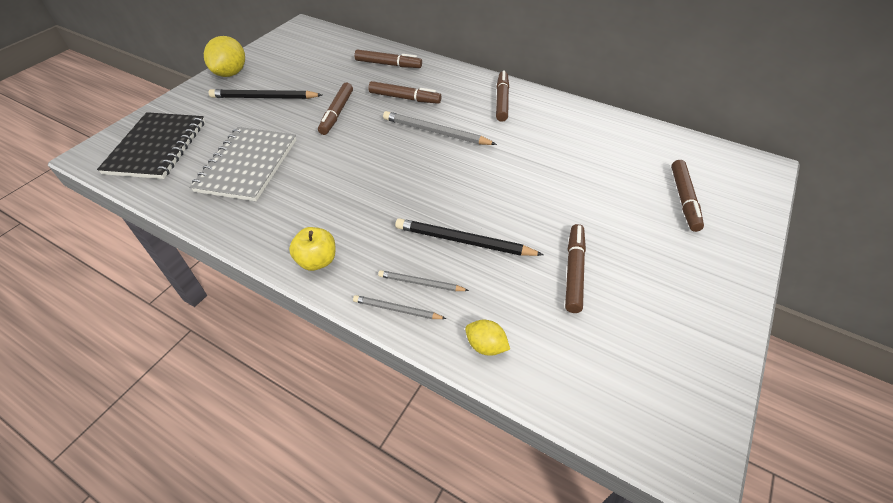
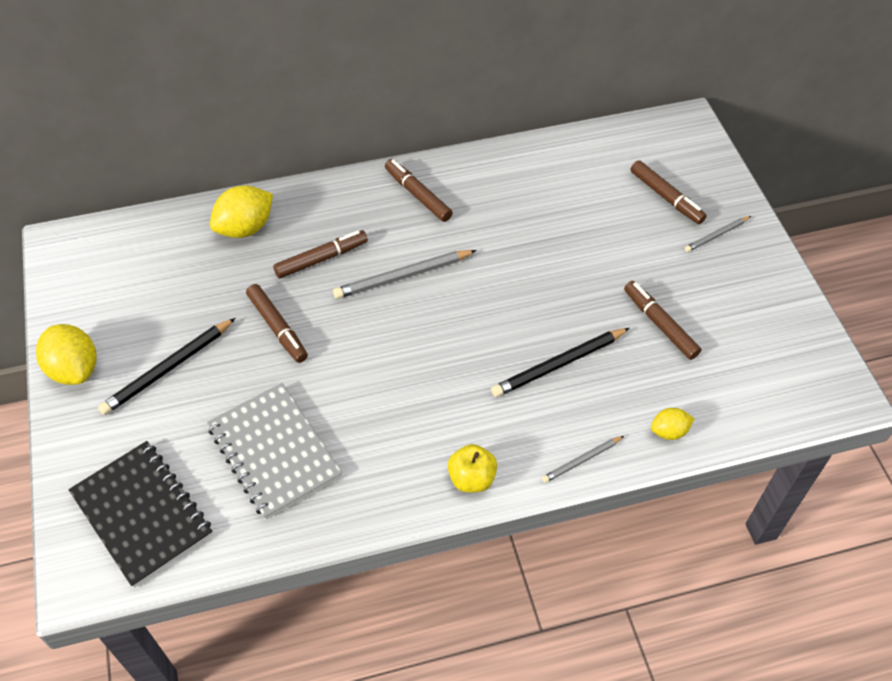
camera: 45 degrees left, 5 degrees up
brown marker [355,50,422,68] -> yellow lemon [210,185,273,238]
grey pencil [378,270,469,292] -> grey pencil moved to [685,216,751,252]

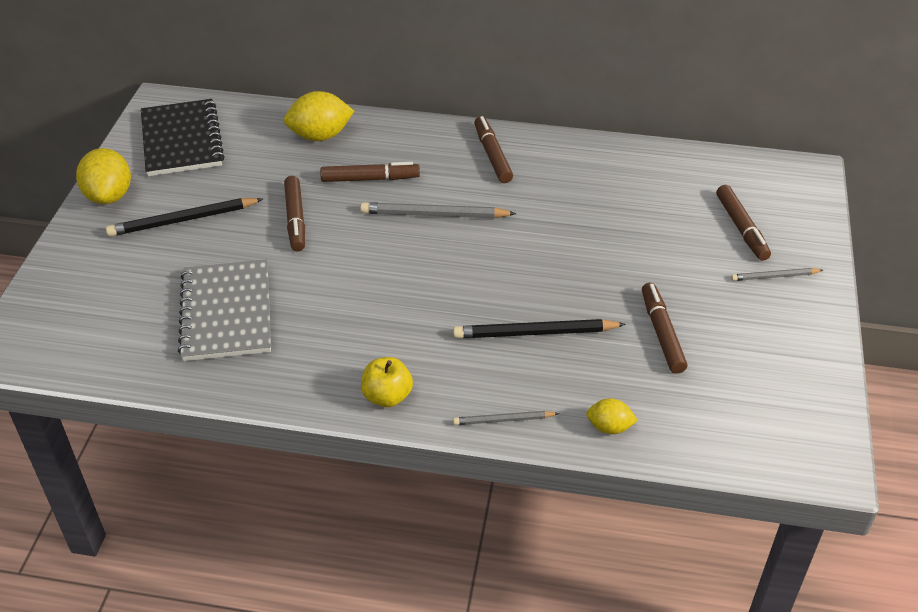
camera: 25 degrees right, 10 degrees down
black notebook [69,441,213,588] -> black notebook moved to [141,99,225,176]

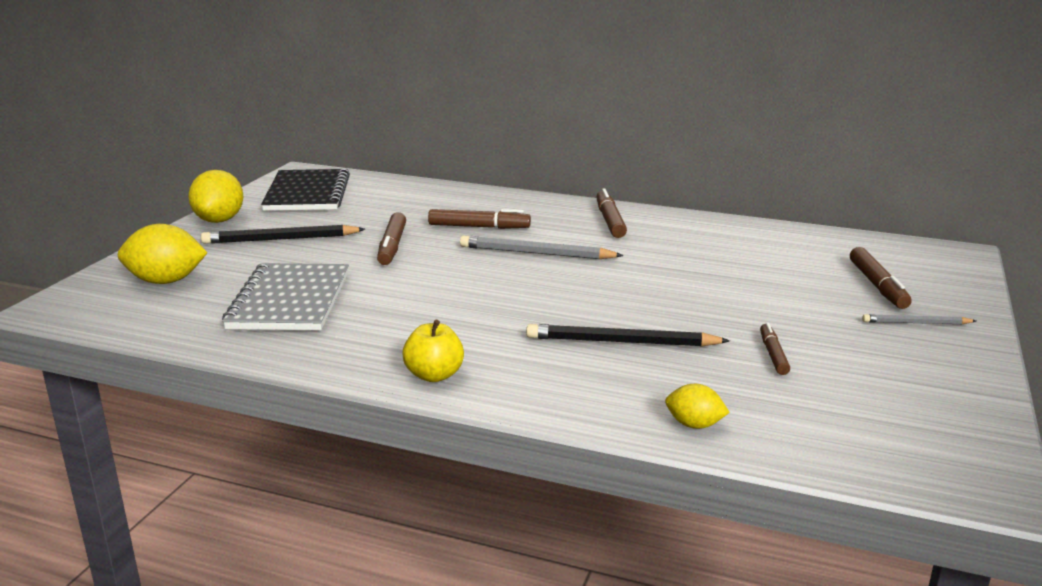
camera: 10 degrees right, 20 degrees down
yellow lemon [284,91,354,141] -> yellow lemon moved to [118,224,208,284]
grey pencil [453,411,559,425] -> none
brown marker [642,283,688,374] -> brown marker [760,323,790,375], size x0.64

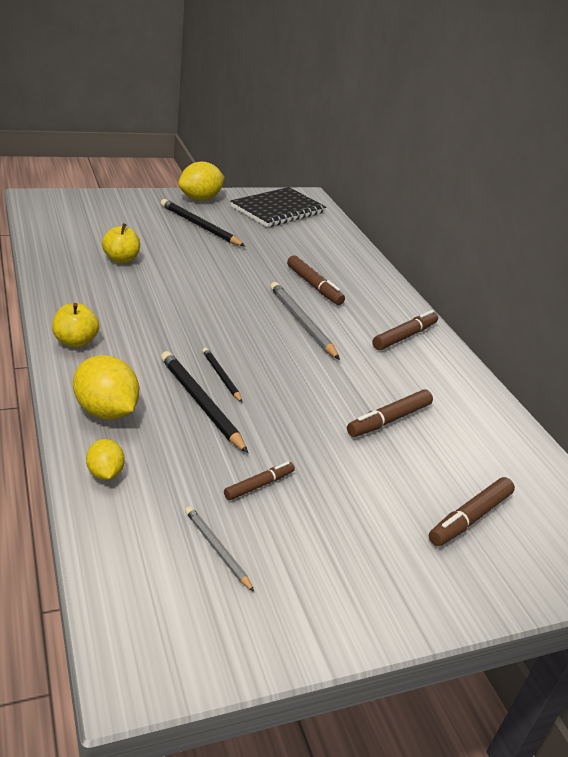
camera: 45 degrees right, 10 degrees up
yellow lemon [118,224,208,284] -> yellow lemon moved to [73,355,139,420]
grey notebook [222,263,349,331] -> yellow apple [102,223,140,263]
brown marker [377,212,406,265] -> brown marker moved to [347,390,433,437]
grey pencil [862,314,976,324] -> grey pencil moved to [185,506,254,592]
none -> black pencil [202,348,242,402]

